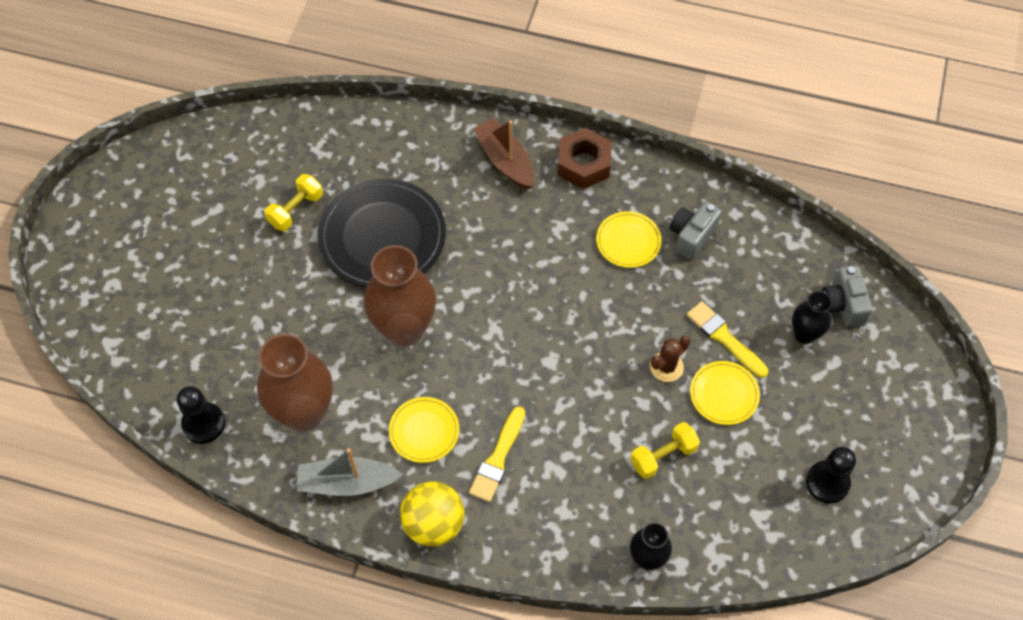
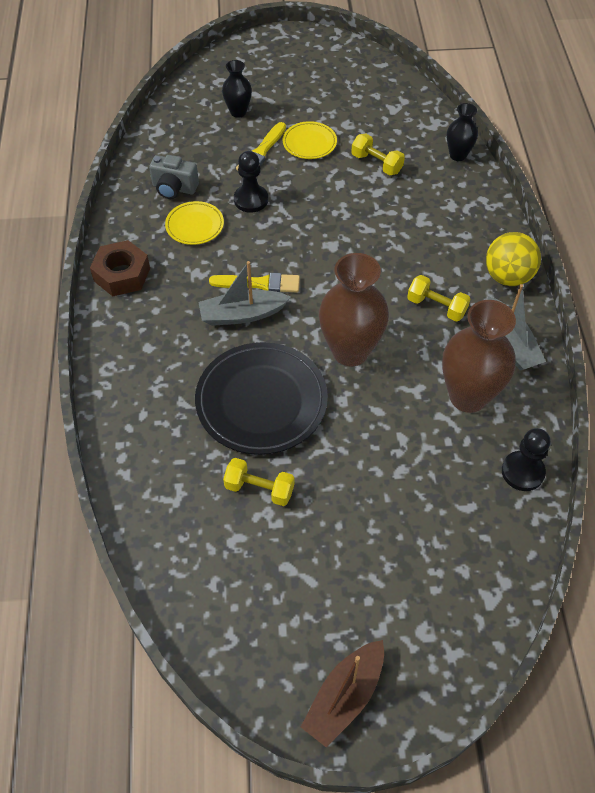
camera: 110 degrees left, 5 degrees down
yellow plate [389,397,459,463] -> yellow dumbbell [407,275,470,322]
yellow brush [469,406,525,502] -> yellow brush moved to [209,273,300,292]
brown boat [473,118,534,190] -> brown boat moved to [301,640,384,748]
brown cactus [650,335,690,382] -> none
black pawn [806,447,856,504] -> black pawn moved to [234,151,268,213]
grey camera [822,265,873,327] -> none
none -> grey boat [199,261,291,326]

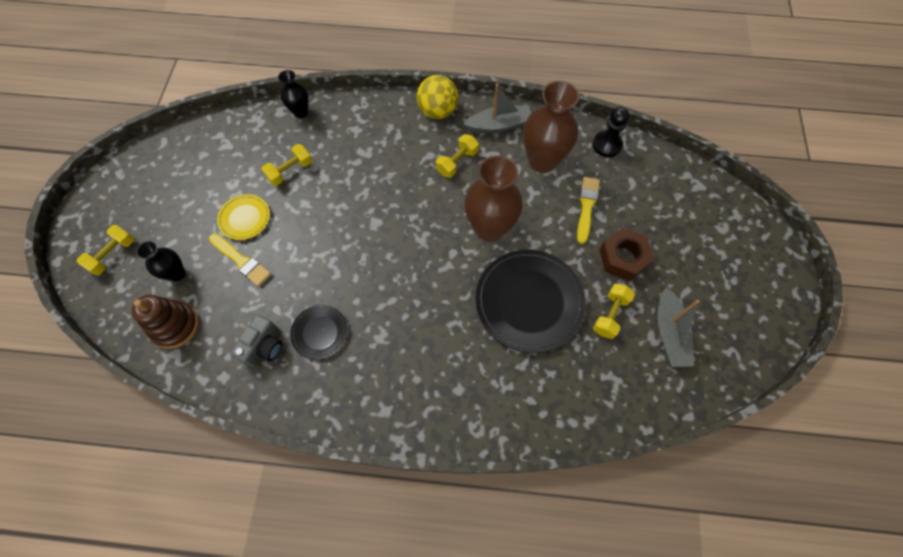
camera: 80 degrees left, 10 degrees up
brown nut [90,240,150,296] -> brown nut moved to [599,228,654,281]
yellow plate [165,201,224,245] -> black plate [290,305,348,360]
grey boat [199,261,291,326] -> grey boat moved to [657,287,699,367]
yellow brush [209,273,300,292] -> yellow brush moved to [577,177,600,244]
black pawn [234,151,268,213] -> none
brown boat [301,640,384,748] -> none
none -> yellow dumbbell [77,225,134,275]
none -> brown stacking toy [131,295,199,349]

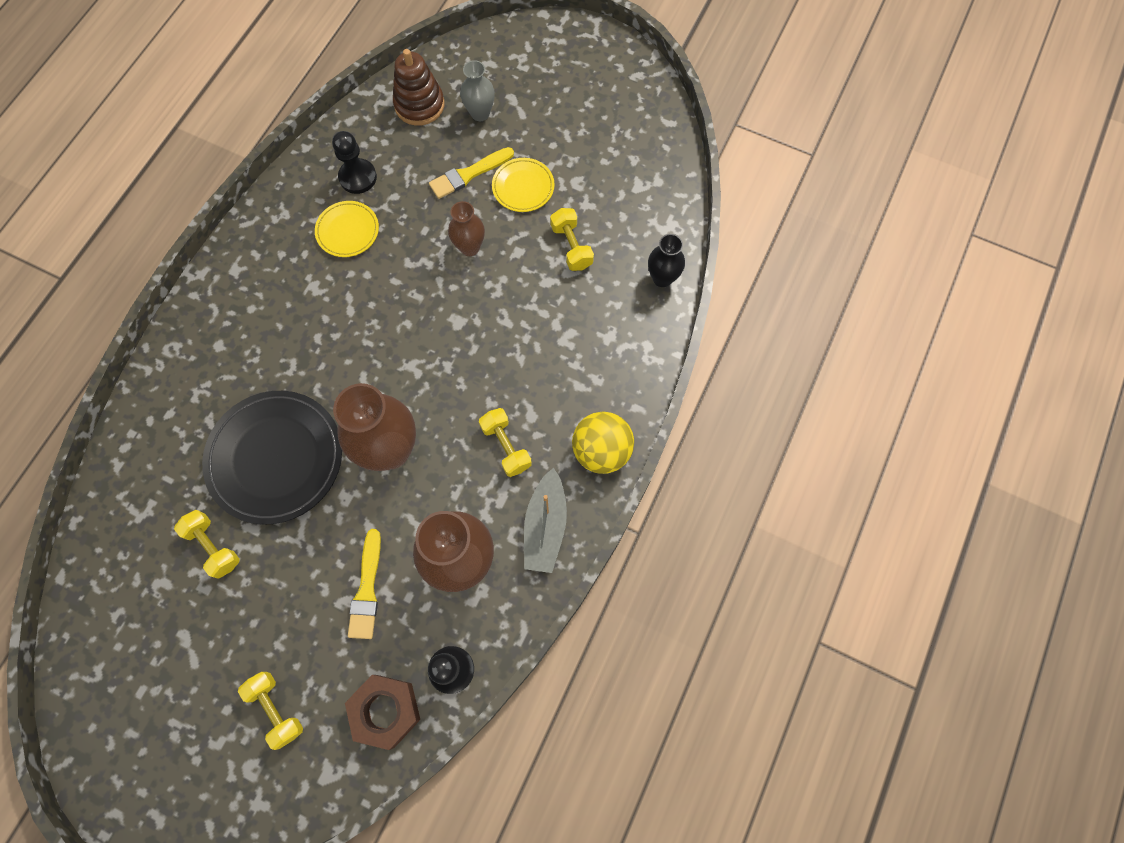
camera: 110 degrees right, 5 degrees up
yellow dumbbell [77,225,134,275] -> yellow dumbbell moved to [238,672,303,750]
black vase [136,241,185,282] -> grey vase [460,60,495,121]
grey camera [231,315,282,367] -> black pawn [332,131,377,194]
black plate [290,305,348,360] -> yellow plate [315,201,379,257]
yellow brush [577,177,600,244] -> yellow brush turned 60 degrees clockwise [348,529,381,639]
brown nut [599,228,654,281] -> brown nut moved to [345,675,420,750]
grey boat [657,287,699,367] -> none
none -> brown vase [448,201,485,256]

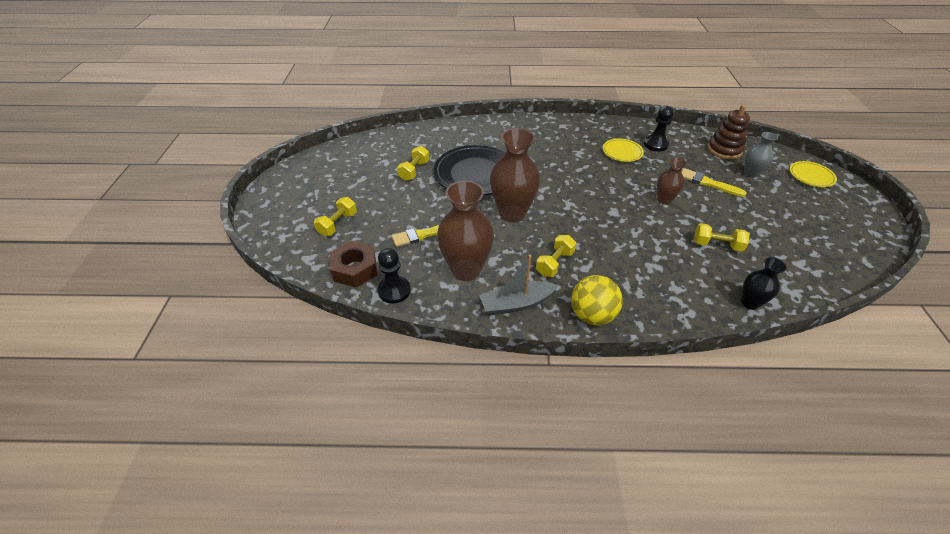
camera: 65 degrees right, 25 degrees down
yellow plate [492,158,554,212] -> yellow plate moved to [790,161,837,187]
yellow dumbbell [550,208,594,271] -> yellow dumbbell turned 60 degrees clockwise [694,223,750,252]

